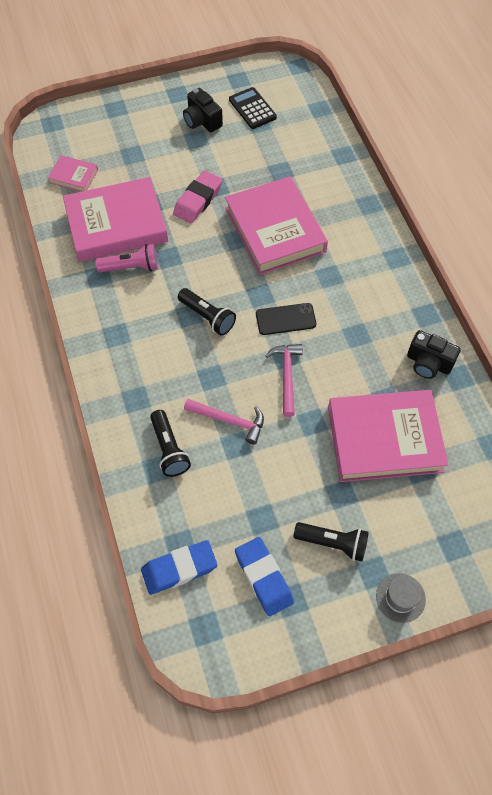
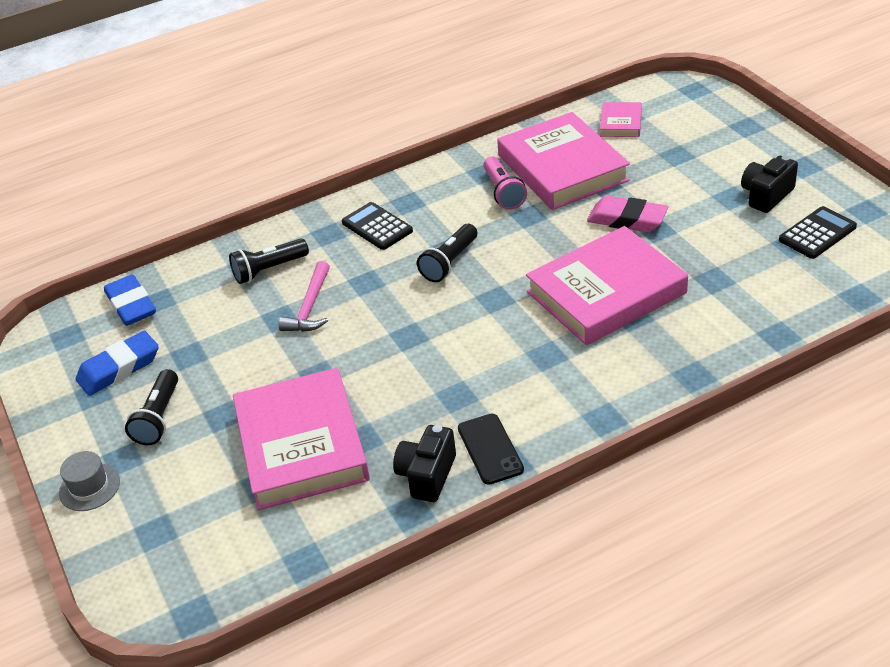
camera: 85 degrees right, 20 degrees down
black phone [256,303,316,335] -> black phone moved to [458,414,524,485]
pink hammer [266,344,303,417] -> none
none -> black calculator [342,202,413,250]

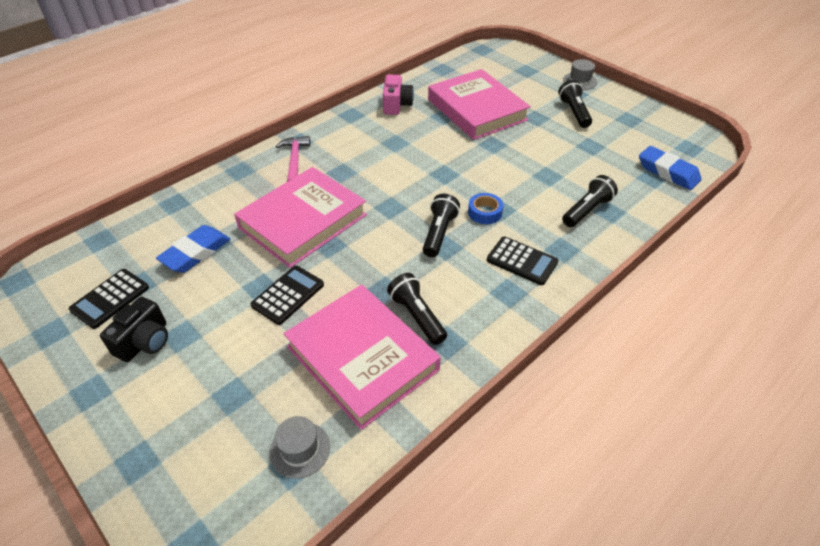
camera: 160 degrees right, 5 degrees up
blue eraser [76,331,159,396] -> blue eraser moved to [156,225,230,273]
pink hammer [279,261,330,332] -> pink hammer moved to [276,136,310,182]
black camera [393,425,456,502] -> pink camera [383,75,414,115]
black phone [458,414,524,485] -> none
pink flashlight [483,156,527,210] -> black flashlight [387,273,447,345]
pink eraser [587,196,668,232] -> black calculator [251,266,324,325]
pink book [600,102,642,137] -> grey hat [269,416,330,479]
none -> blue tape [468,193,503,224]

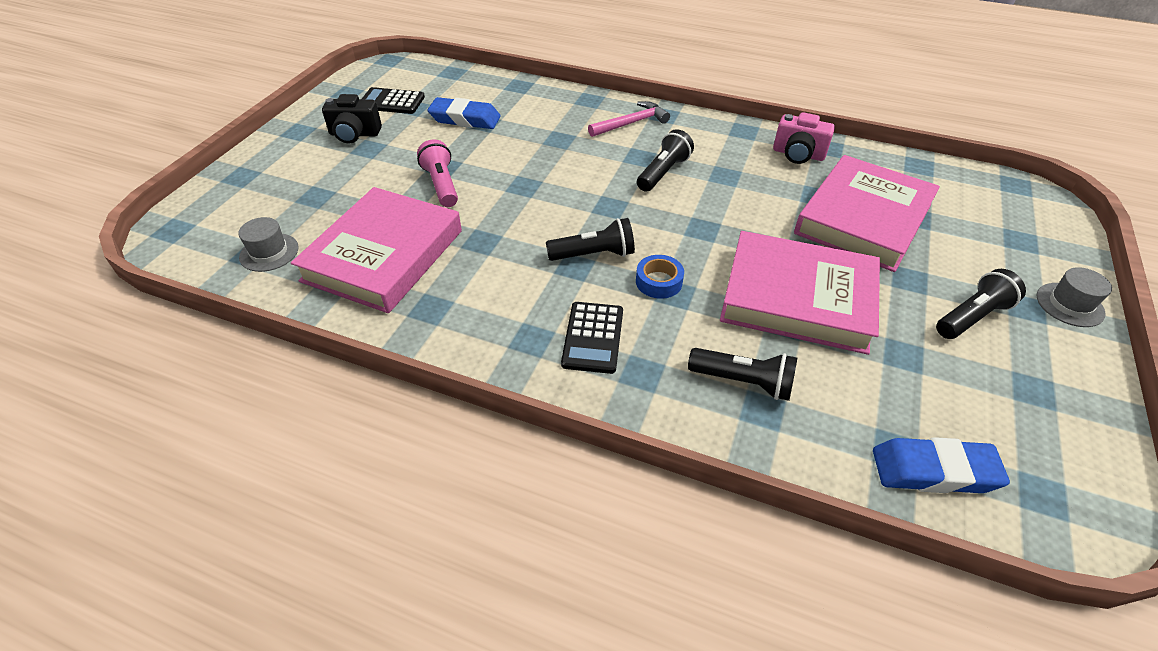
camera: 65 degrees right, 0 degrees up
pink book [234,167,367,268] -> pink book moved to [720,231,880,355]
black calculator [251,266,324,325] -> pink flashlight [417,139,458,207]
pink camera [383,75,414,115] -> pink camera turned 45 degrees clockwise [773,112,835,164]
black flashlight [387,273,447,345] -> black flashlight moved to [637,129,694,192]
blue eraser [639,146,702,190] -> blue eraser turned 75 degrees clockwise [873,437,1010,493]

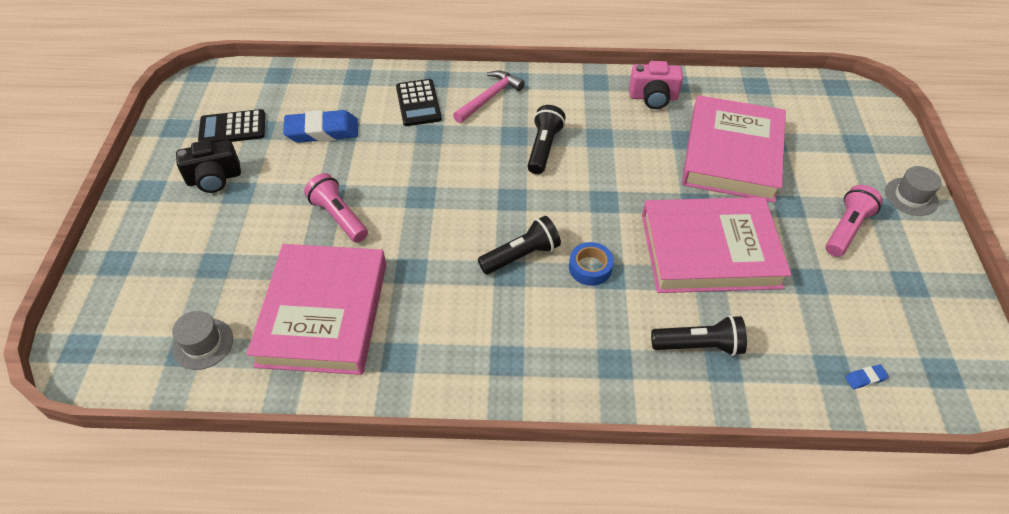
camera: 20 degrees left, 5 degrees up
black calculator [561,302,623,374] -> black calculator moved to [396,79,442,126]
blue eraser [873,437,1010,493] -> blue eraser [845,365,889,389], size x0.42
black flashlight [936,269,1026,339] -> pink flashlight [826,185,883,257]

